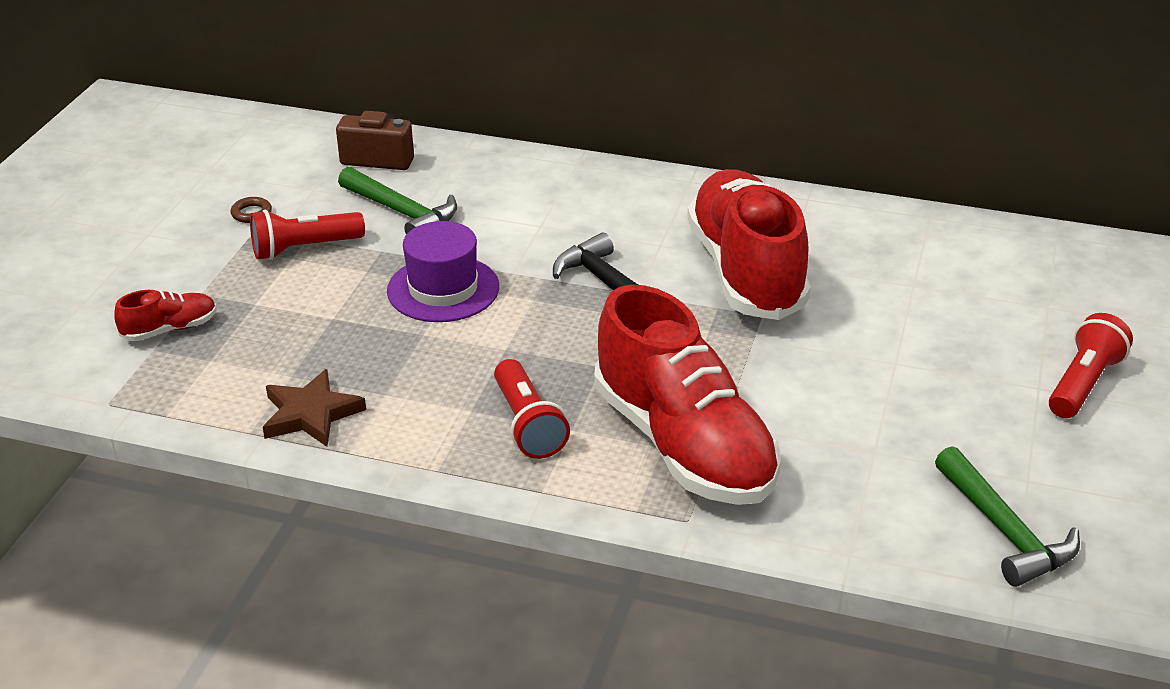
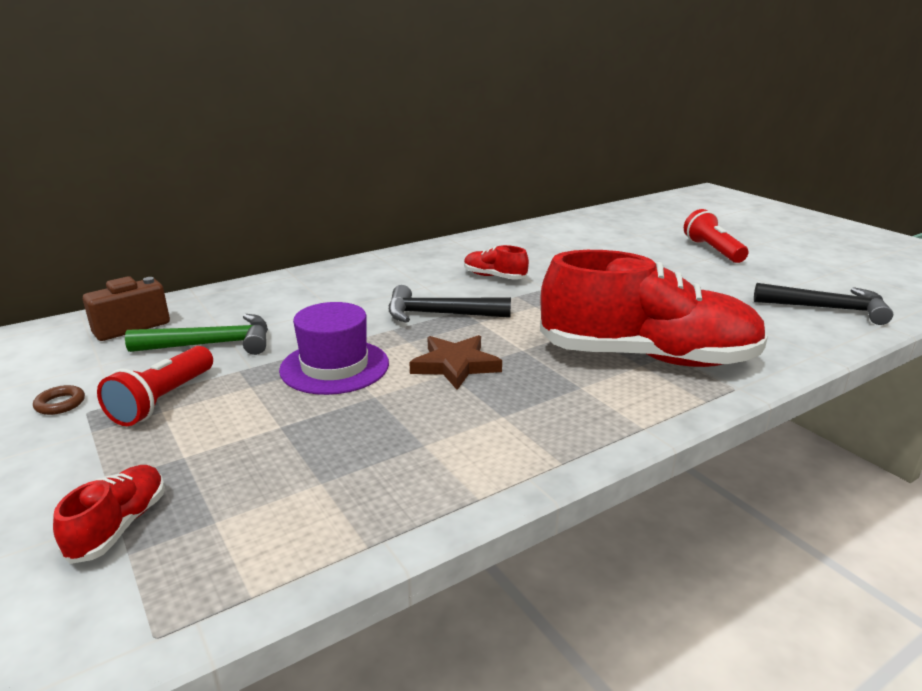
camera: 50 degrees left, 10 degrees down
brown star [263,369,366,447] -> brown star moved to [409,335,502,390]
red flashlight [494,359,570,459] -> none
red shoe [687,169,811,320] -> red shoe [464,245,529,280], size x0.42
green hammer [935,446,1080,587] -> black hammer [754,283,893,325]

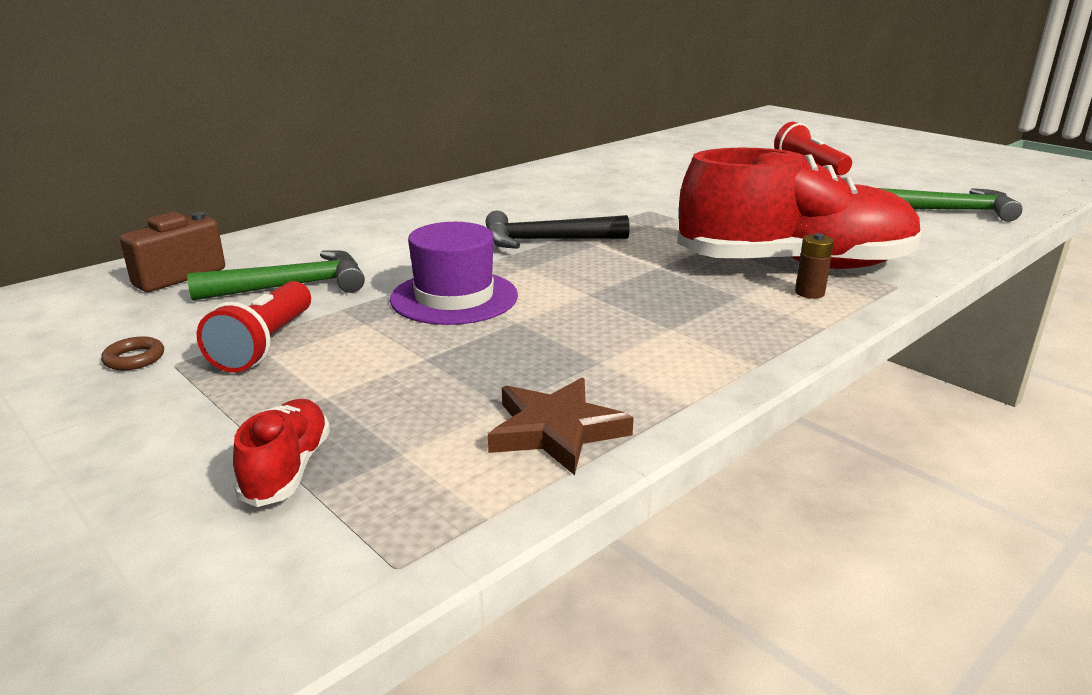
camera: 10 degrees left, 0 degrees up
brown star [409,335,502,390] -> brown star moved to [488,378,634,475]
red shoe [464,245,529,280] -> none
black hammer [754,283,893,325] -> green hammer [878,188,1022,222]
none -> brown battery [795,233,834,299]

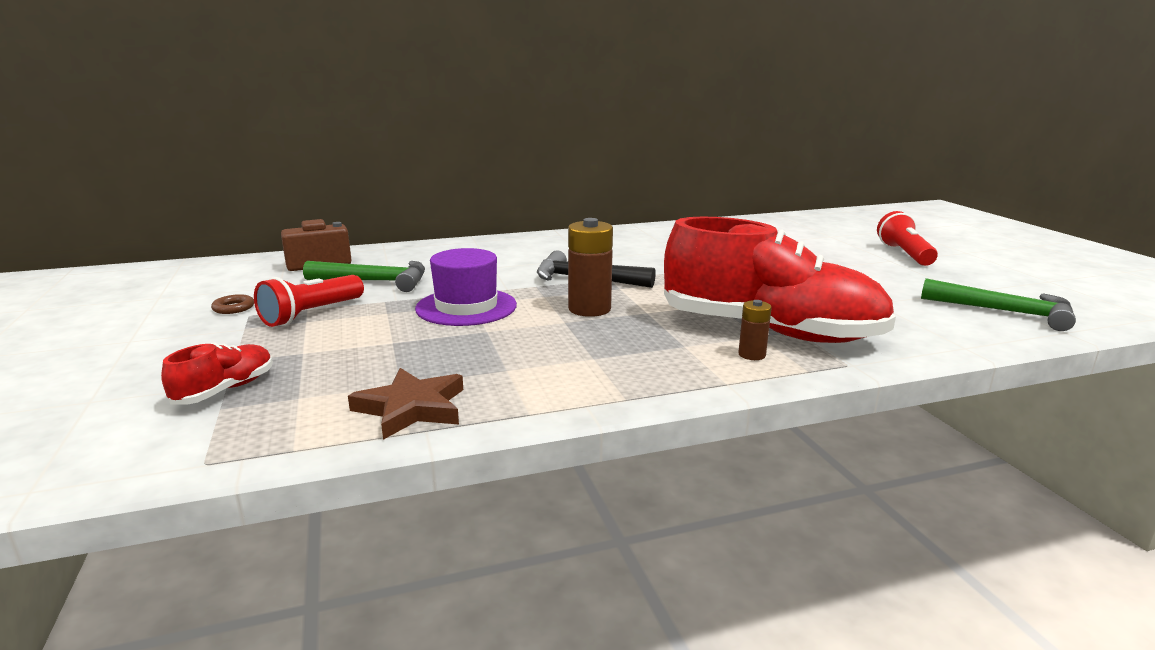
camera: 25 degrees right, 5 degrees down
none -> brown battery [568,218,613,317]

